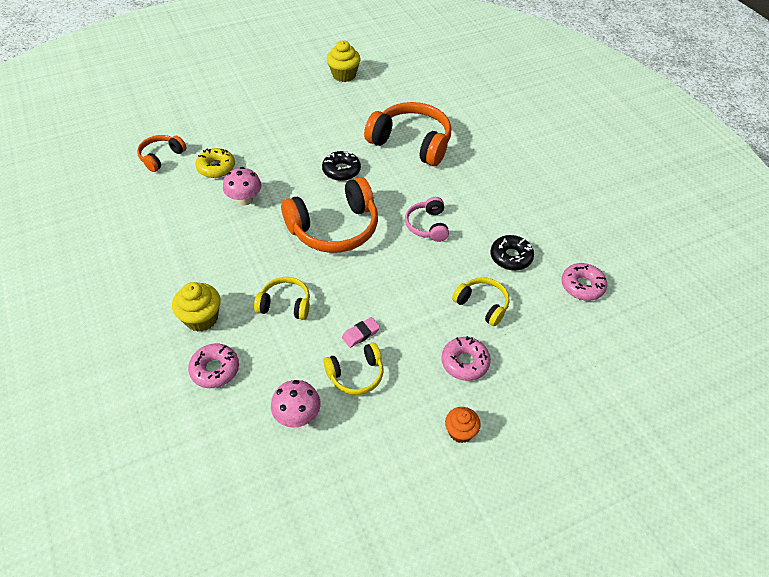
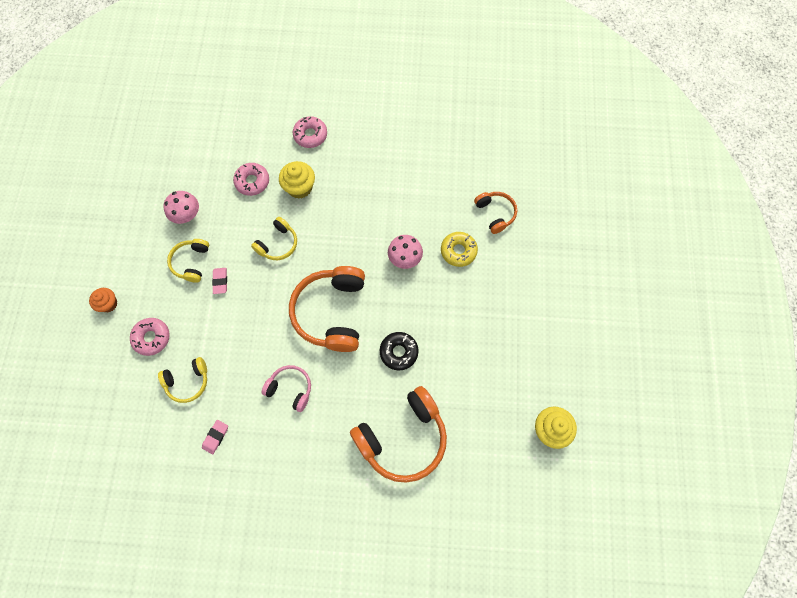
camera: 120 degrees right, 20 degrees up
black donut [491,235,534,270] -> pink eraser [202,420,228,454]
pink donut [561,263,607,300] -> pink donut moved to [293,116,327,148]

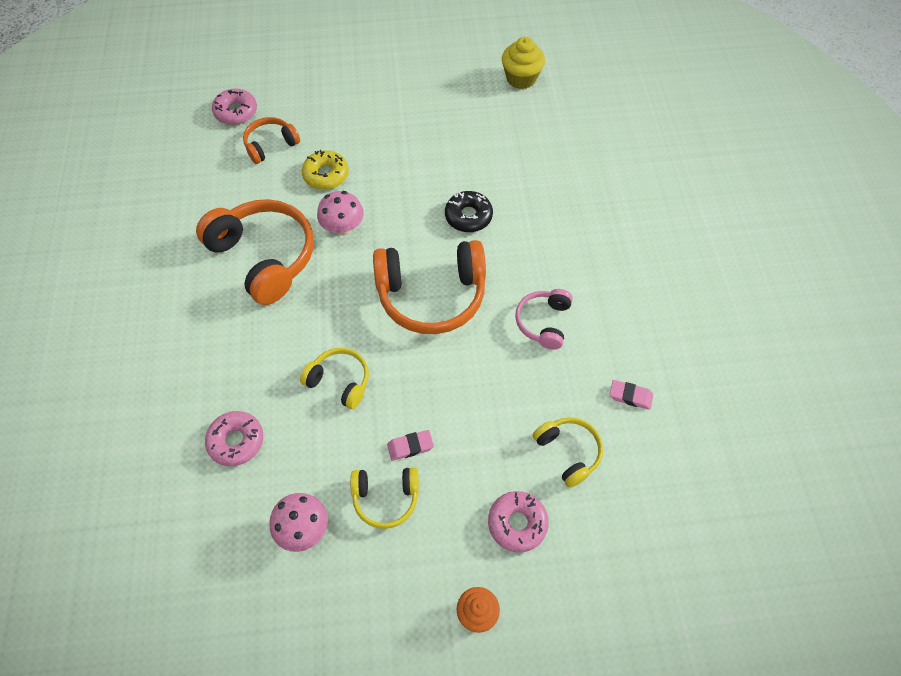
camera: 100 degrees left, 10 degrees down
yellow cupcake [279,161,315,199] -> none
pink donut [293,116,327,148] -> pink donut moved to [212,89,257,125]
orange headphones [350,386,447,483] -> orange headphones moved to [196,199,314,305]

